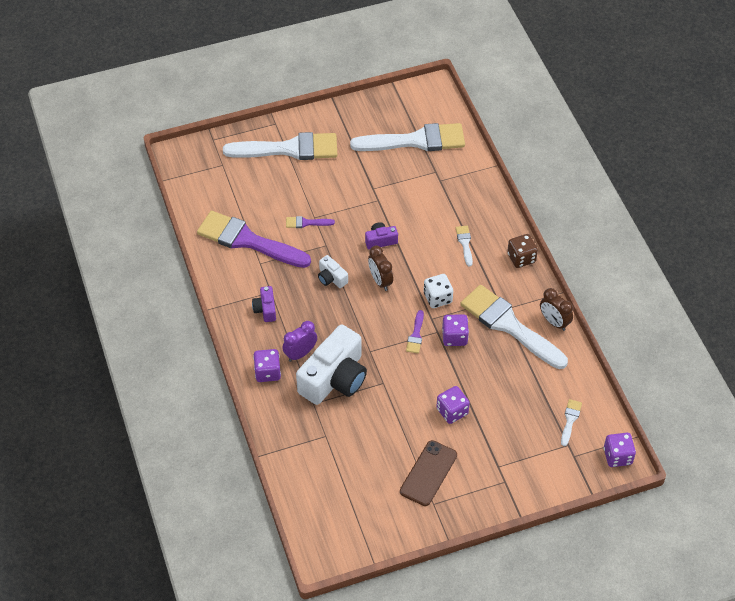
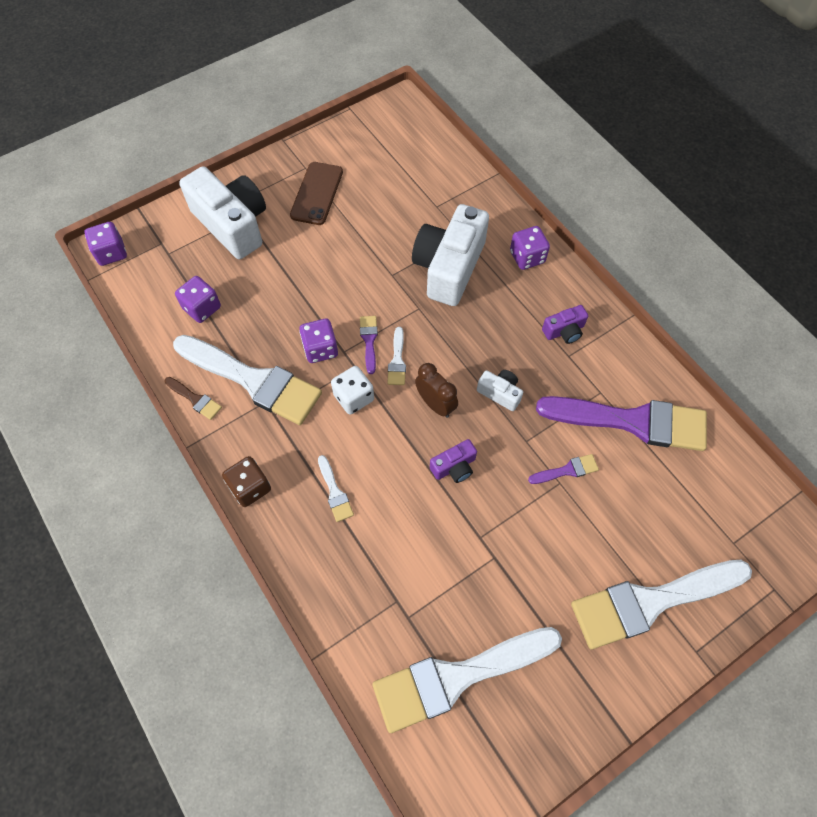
camera: 165 degrees right, 10 degrees up
purple camera [252,286,276,322] -> purple camera turned 90 degrees clockwise [542,305,588,344]
purple clock [282,321,317,362] -> none
purple dice [436,386,470,424] -> purple dice moved to [175,276,221,323]
brown clock [540,288,573,331] -> brown brush [165,377,222,420]
white brush [561,399,582,446] -> white brush moved to [388,327,406,385]
none -> white camera [179,166,266,259]

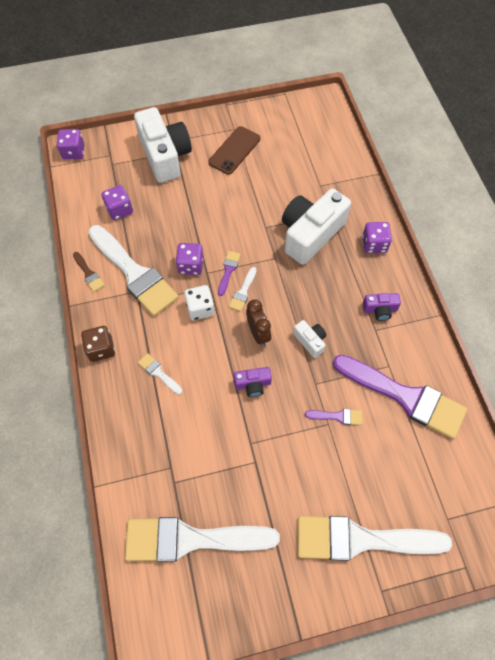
camera: 20 degrees right, 0 degrees up
white brush [318,455,354,522] -> white brush turned 135 degrees clockwise [138,353,183,395]

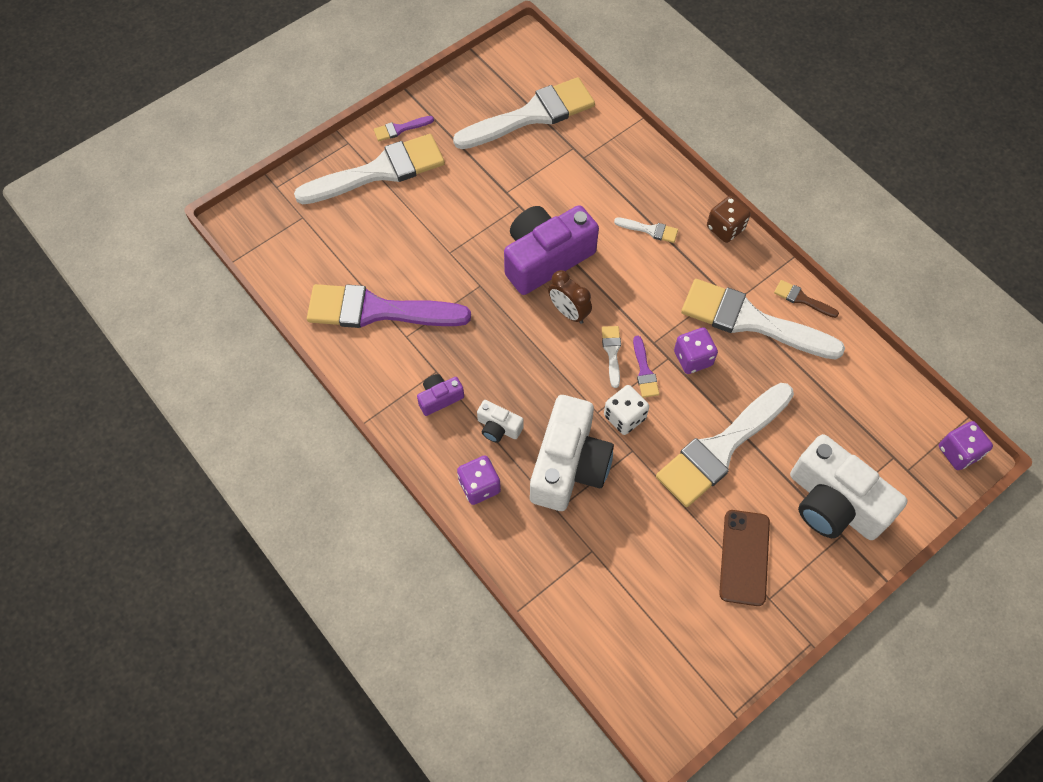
camera: 155 degrees right, 0 degrees up
purple dice [101,185,133,220] -> none
white dice [184,285,215,320] -> white dice moved to [604,385,649,435]
purple camera [234,367,272,397] -> purple camera [504,205,599,295], size x2.21
white camera [293,320,326,358] -> white camera moved to [477,400,524,443]
purple brush [305,409,362,425] -> purple brush moved to [374,116,434,141]
none -> white brush [656,383,794,507]

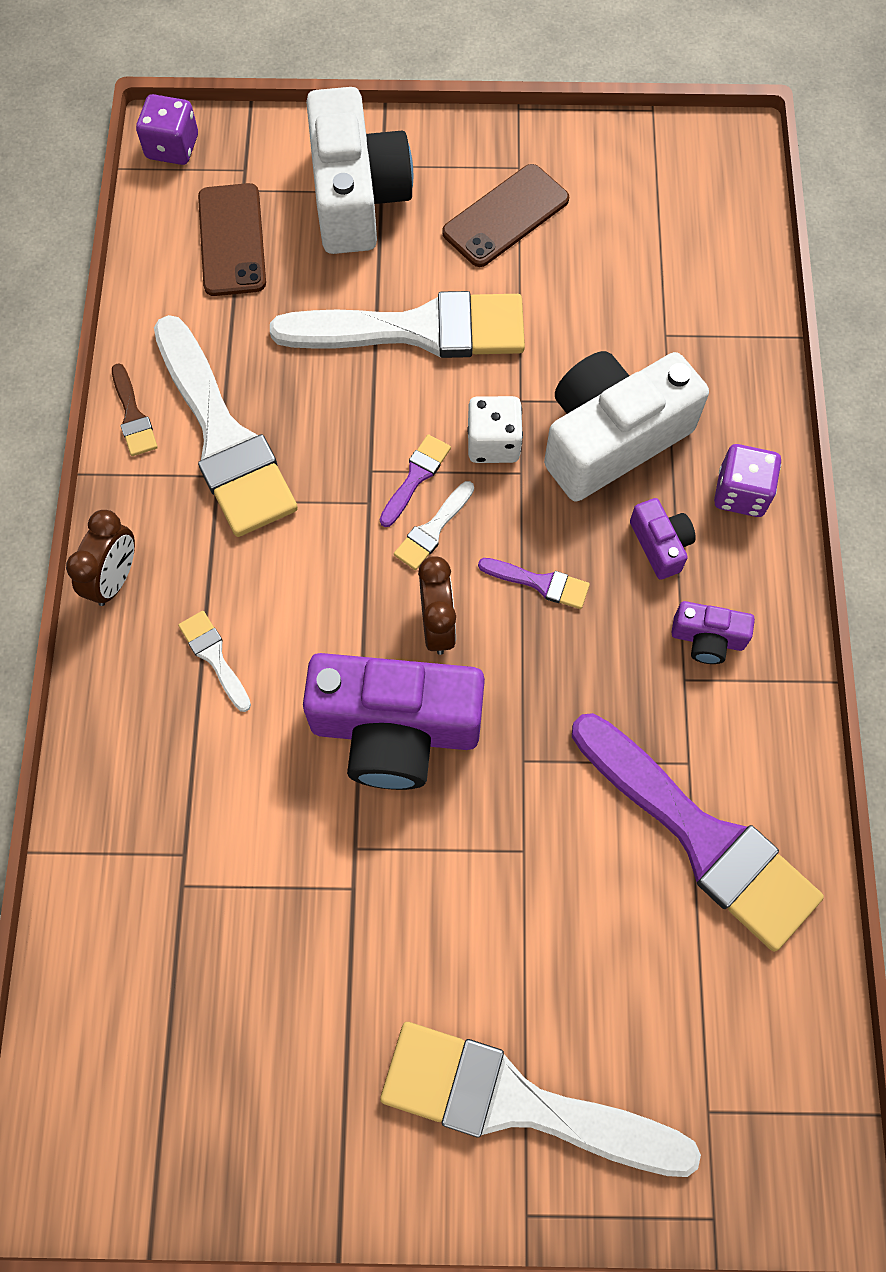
camera: 140 degrees left, 5 degrees up
purple brush [374,116,434,141] -> purple brush moved to [478,558,590,609]
white brush [453,77,595,149] -> none
white camera [477,400,524,443] -> purple camera [630,498,696,580]
purple dice [674,328,718,374] -> none
brown dice [707,196,750,243] -> brown clock [66,510,135,606]
none -> brown phone [198,183,266,296]

